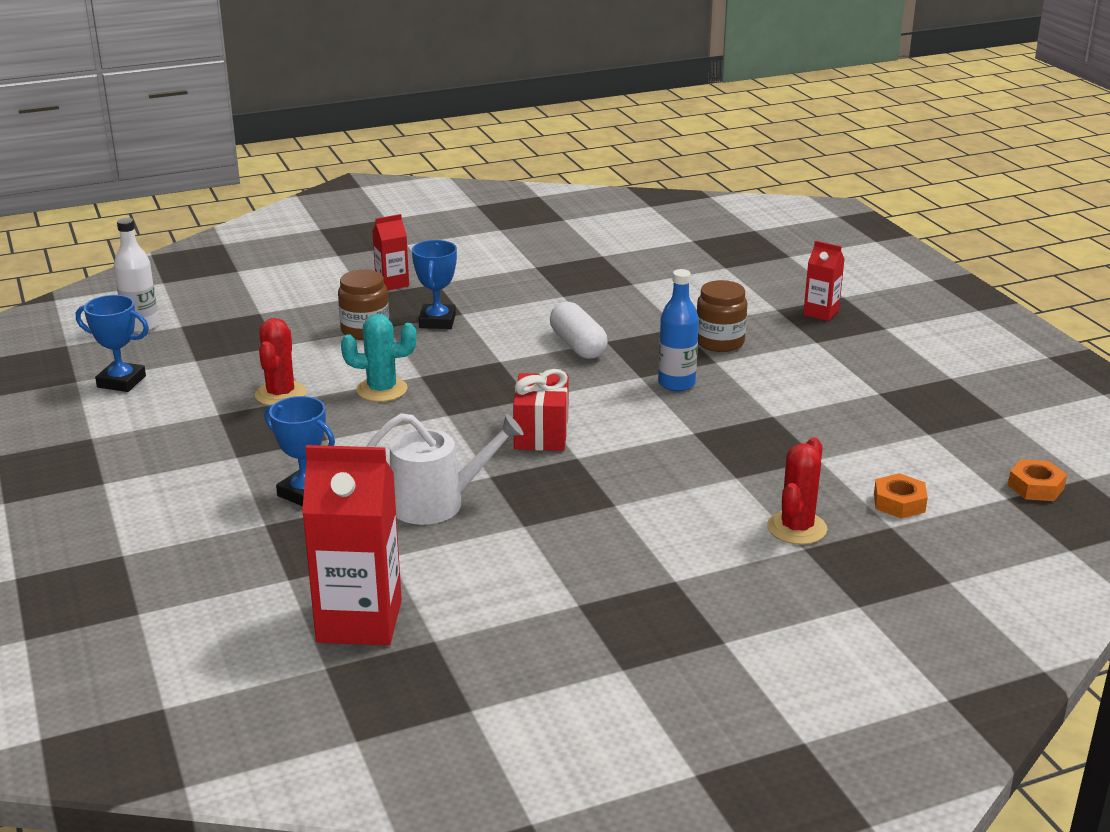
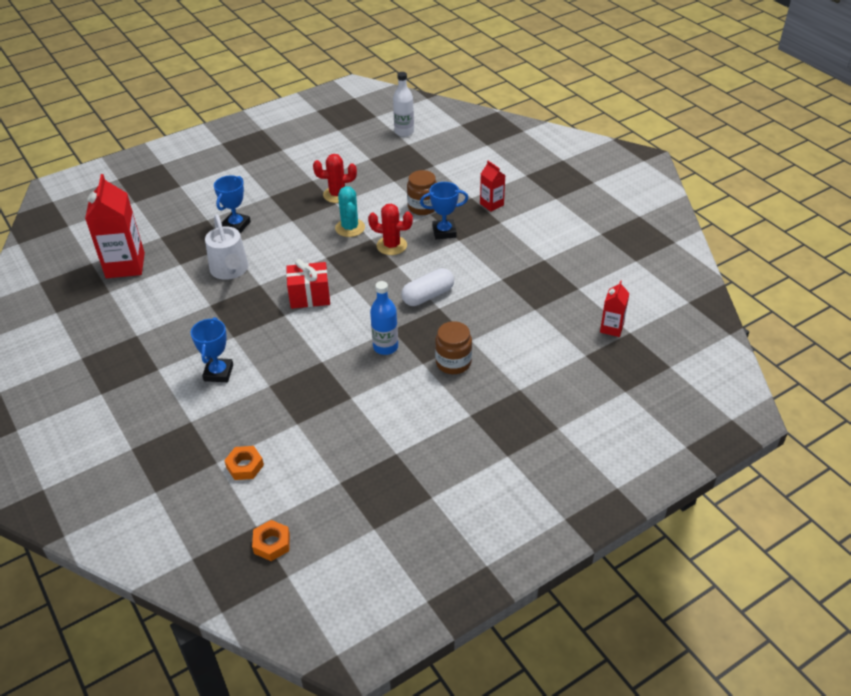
camera: 80 degrees right, 15 degrees up
blue trophy [76,295,149,392] -> blue trophy moved to [191,317,233,382]
red cactus [767,437,827,545] -> red cactus moved to [368,204,413,255]
red carton [803,241,845,321] -> red carton moved to [600,280,629,337]

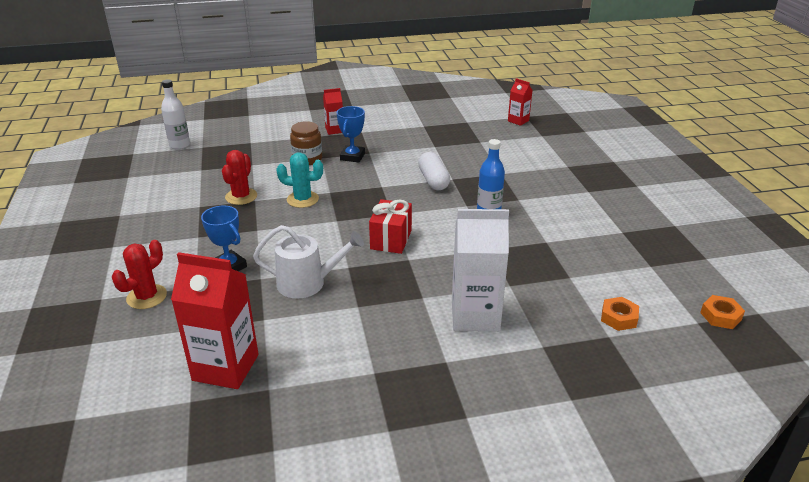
camera: 70 degrees left, 10 degrees down
blue trophy [191,317,233,382] -> white carton [452,209,509,331]
red cactus [368,204,413,255] -> red cactus moved to [112,240,167,309]
brown jar [435,321,472,374] -> none

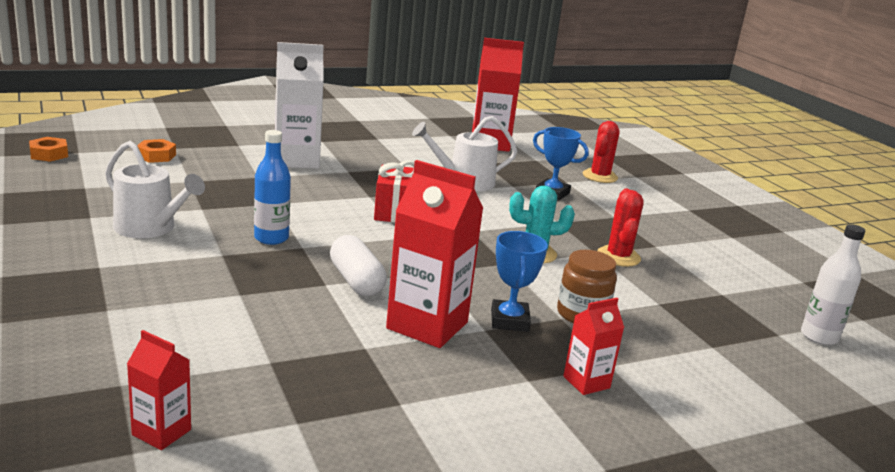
camera: 165 degrees right, 10 degrees down
none -> white watering can [105,141,205,238]
none -> red carton [386,160,484,348]

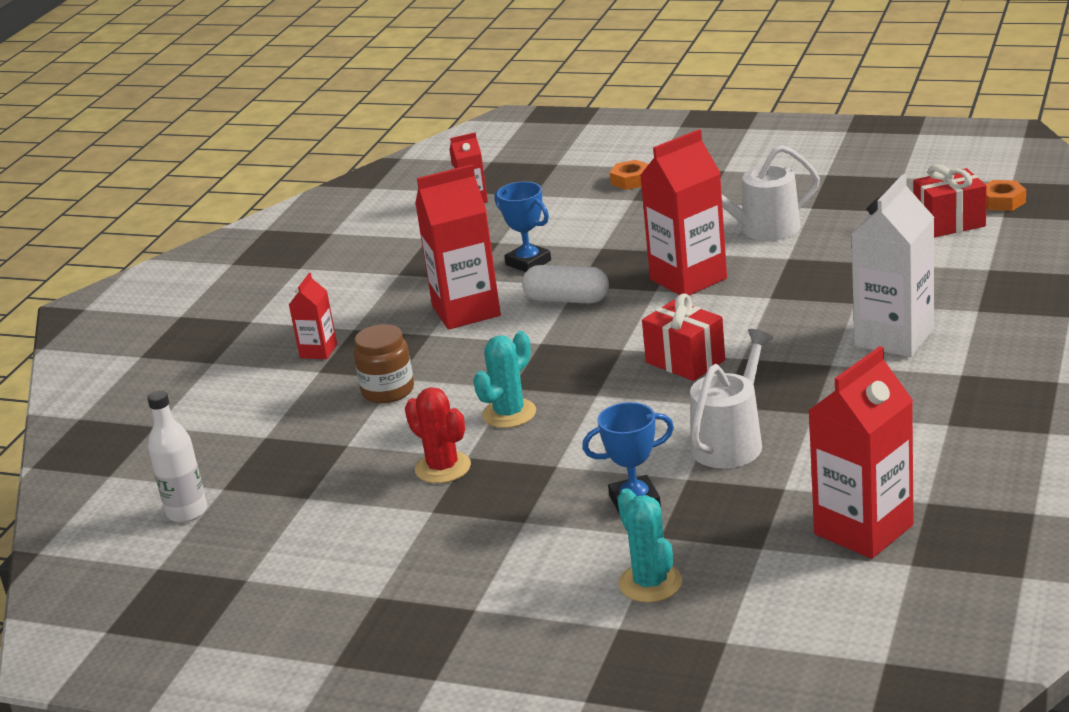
camera: 140 degrees right, 5 degrees up
orange nut [137,139,176,163] -> orange nut moved to [610,160,649,190]
blue bottle [254,130,291,245] -> red carton [640,129,727,295]
blue trophy [491,231,548,332] -> blue trophy moved to [495,181,551,272]
red cactus [583,121,619,183] -> turquoise cactus [617,488,682,602]
none -> red gift [914,164,987,238]

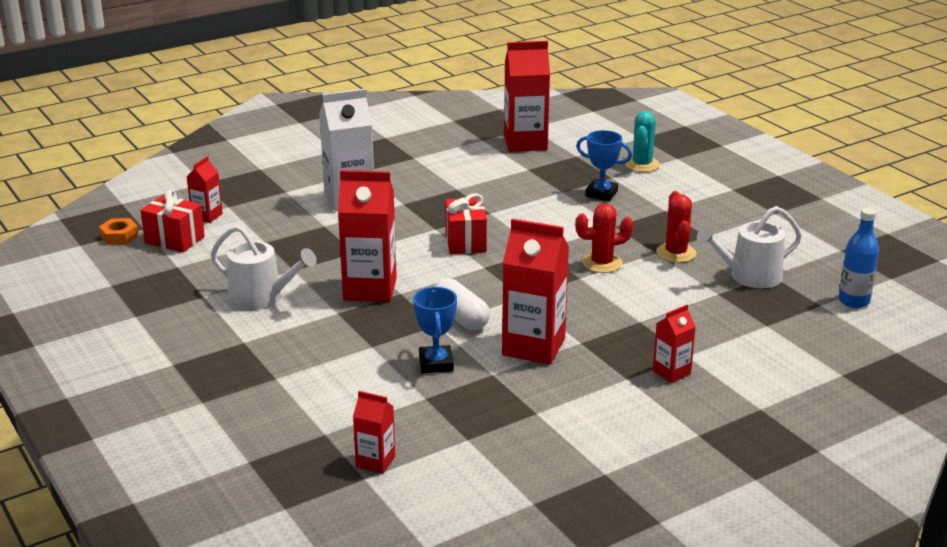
camera: 145 degrees left, 0 degrees up
white bottle [147,391,207,522] -> blue bottle [838,208,879,308]
brown jar [354,324,414,403] -> none
turquoise cactus [473,331,536,428] -> red cactus [575,204,633,273]
orange nut [610,160,649,190] -> none
white watering can [690,329,773,468] -> white watering can moved to [697,206,802,288]
none -> red carton [187,156,223,223]

